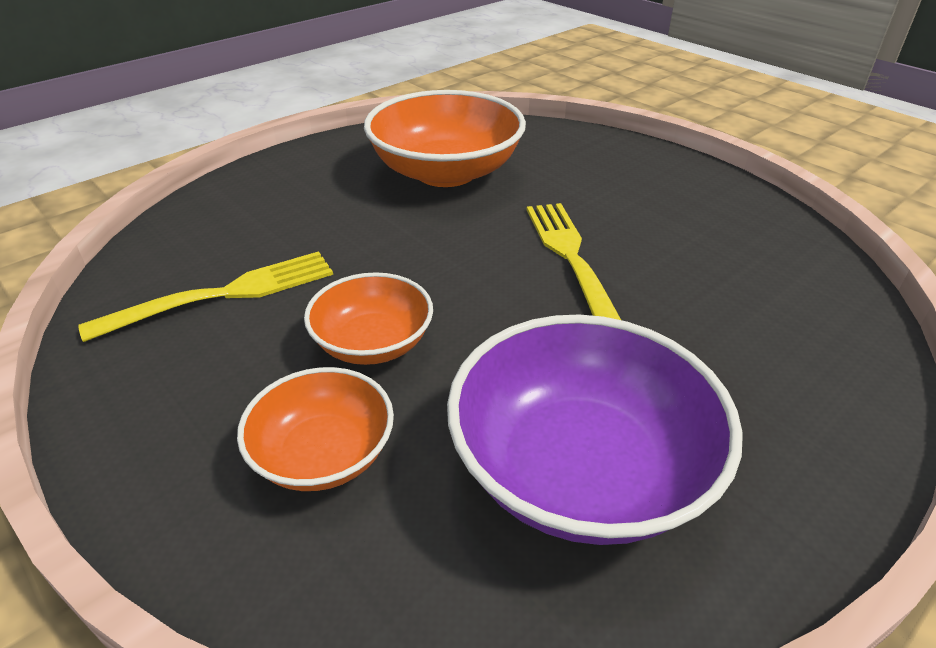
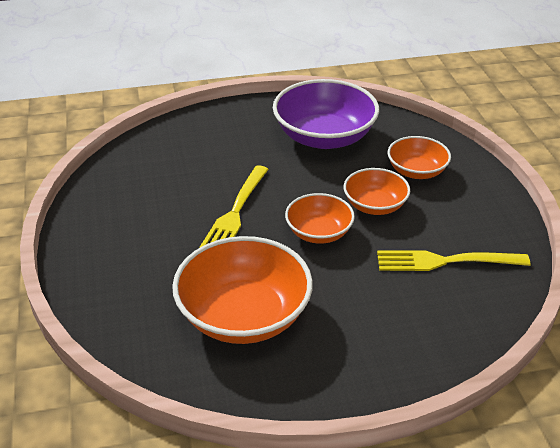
camera: 150 degrees left, 0 degrees up
none -> orange bowl [285,193,355,244]

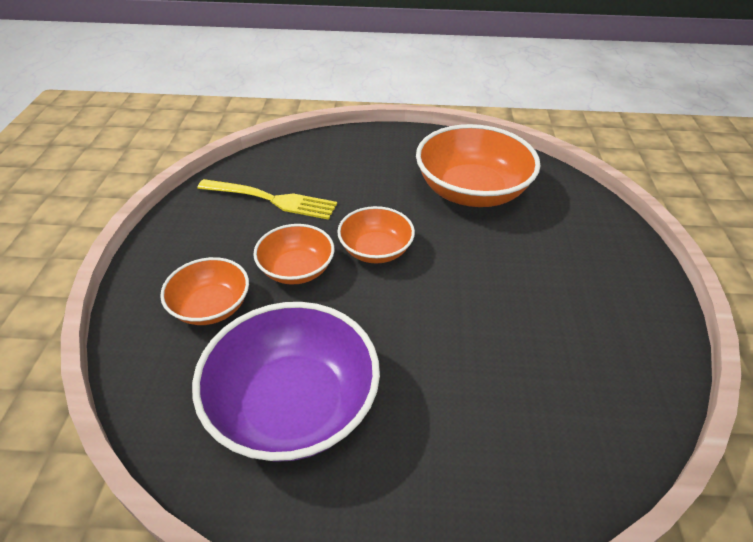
camera: 165 degrees left, 5 degrees up
yellow fork [199,165,269,248] -> none

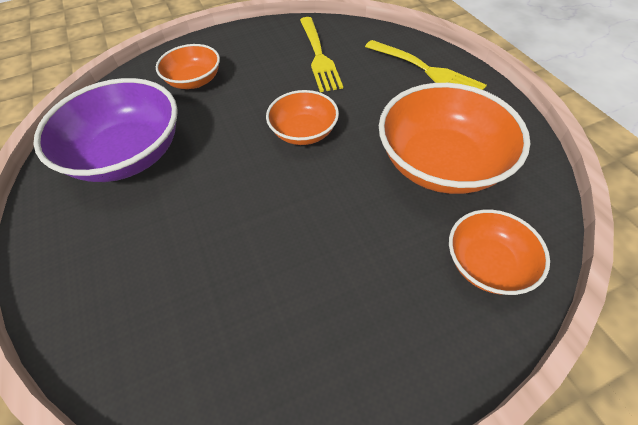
camera: 65 degrees right, 10 degrees up
orange bowl [253,224,334,285] -> orange bowl moved to [449,209,550,295]
none -> yellow fork [365,40,487,90]

